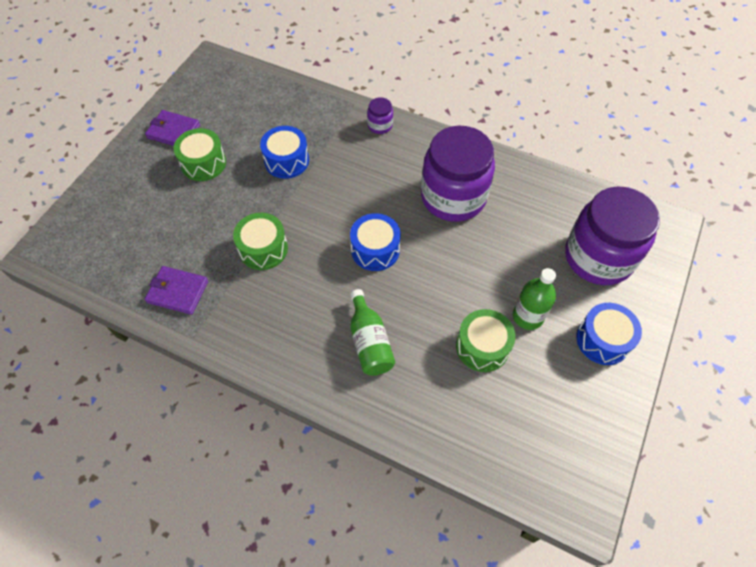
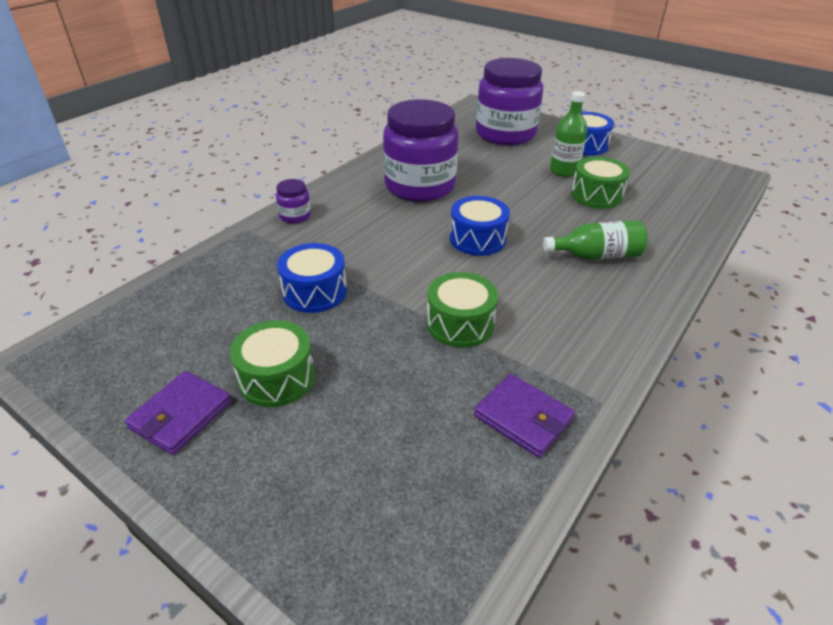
camera: 80 degrees left, 20 degrees down
purple wallet [145,266,208,315] -> purple wallet turned 75 degrees counterclockwise [474,374,575,458]

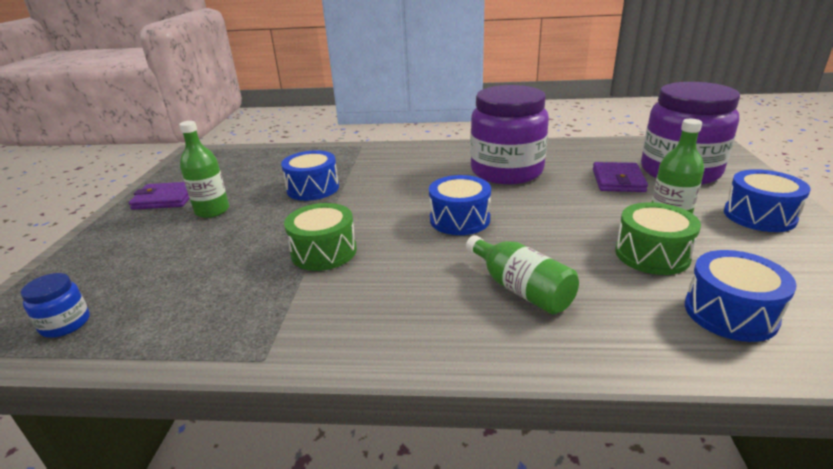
camera: 60 degrees right, 10 degrees down
green drum [230,320,315,407] -> green bottle [179,121,229,218]
purple jar [276,179,311,223] -> none
purple wallet [474,374,575,458] -> purple wallet moved to [593,162,648,192]
none -> blue jar [21,273,90,338]
none -> blue drum [685,250,797,342]

